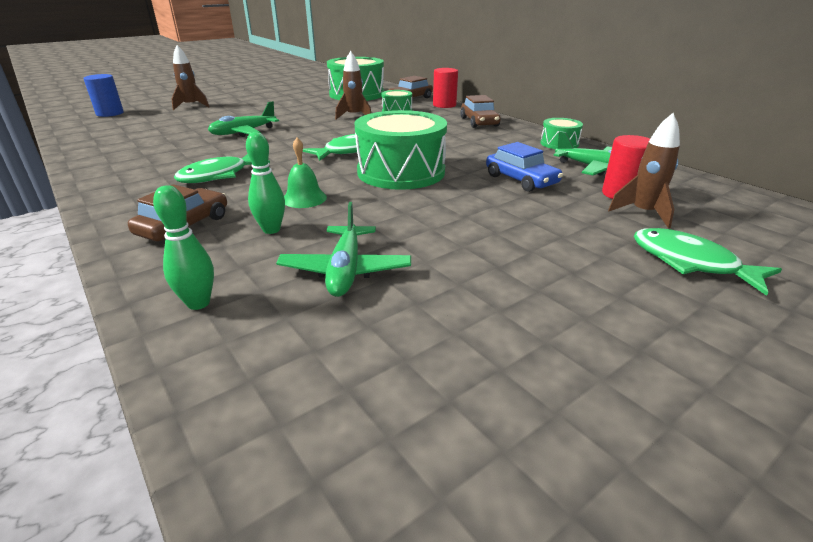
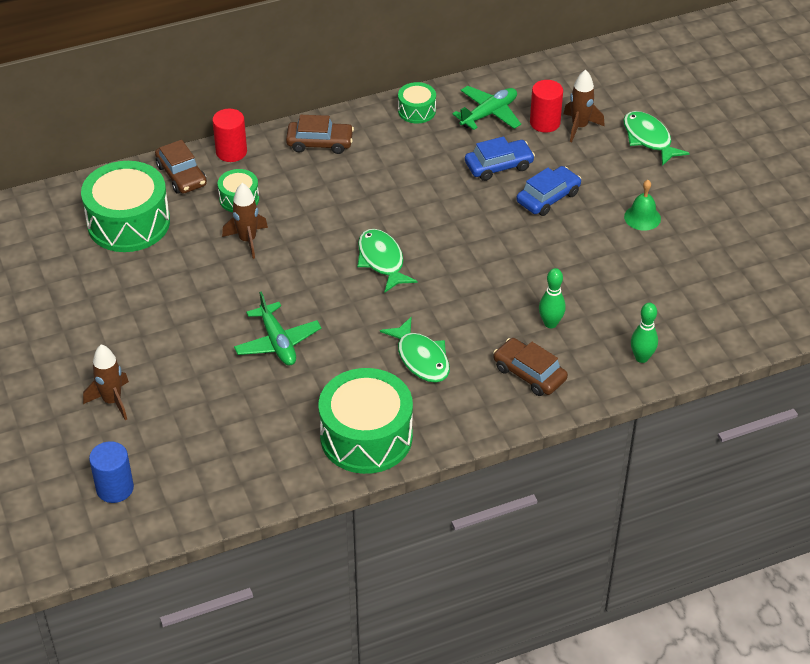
camera: 75 degrees left, 15 degrees up
green plane [276,202,411,297] -> none
green bell [284,138,327,208] -> green bell moved to [624,180,661,231]
green drum [355,110,447,190] -> green drum moved to [319,368,413,474]
green fish [634,228,782,296] -> green fish turned 90 degrees clockwise [623,111,689,166]
none -> blue car [516,166,581,216]

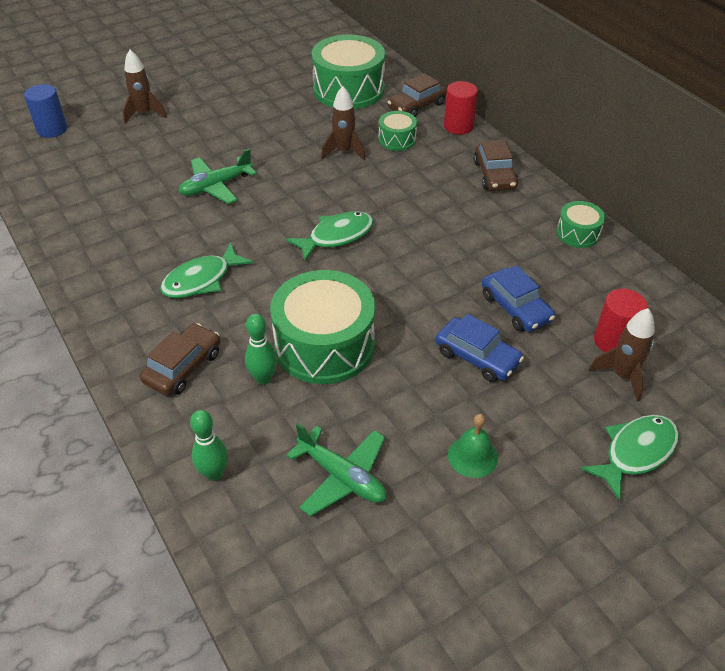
camera: 80 degrees right, 0 degrees up
green drum [319,368,413,474] -> green drum moved to [270,270,375,384]
green plane [452,86,521,130] -> green plane moved to [286,423,386,517]

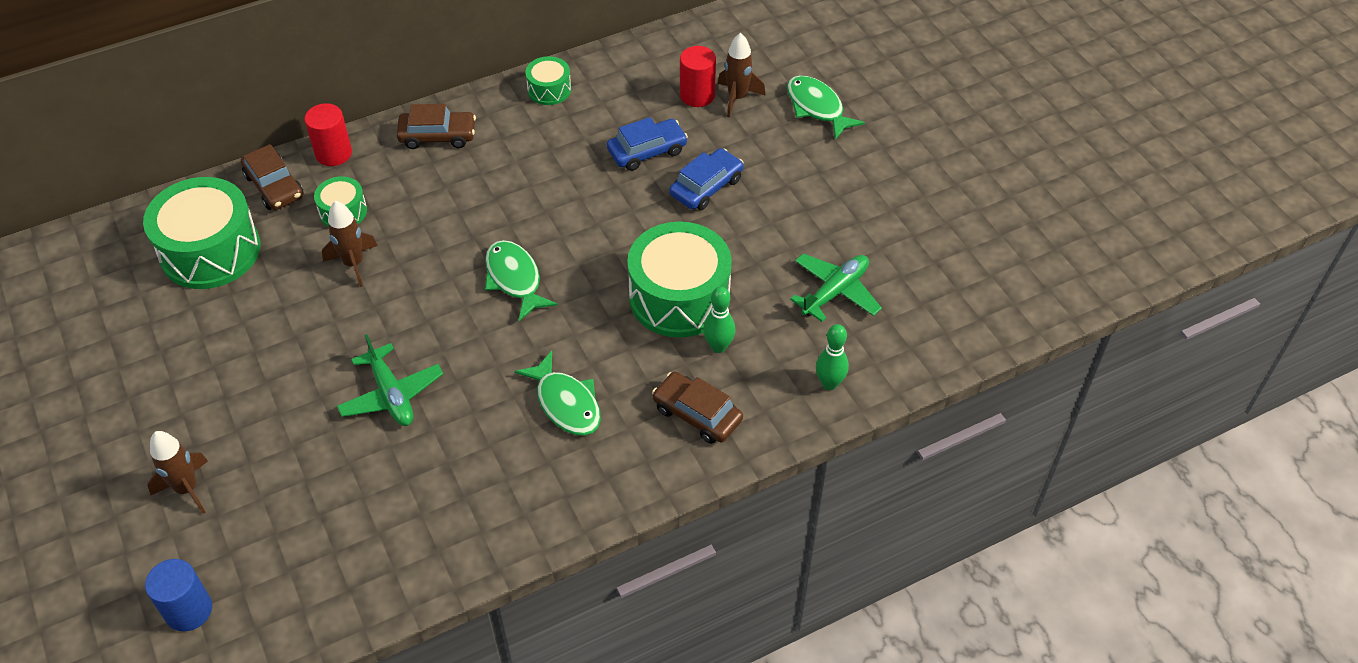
camera: 85 degrees left, 5 degrees up
green bell [448,414,498,478] -> none

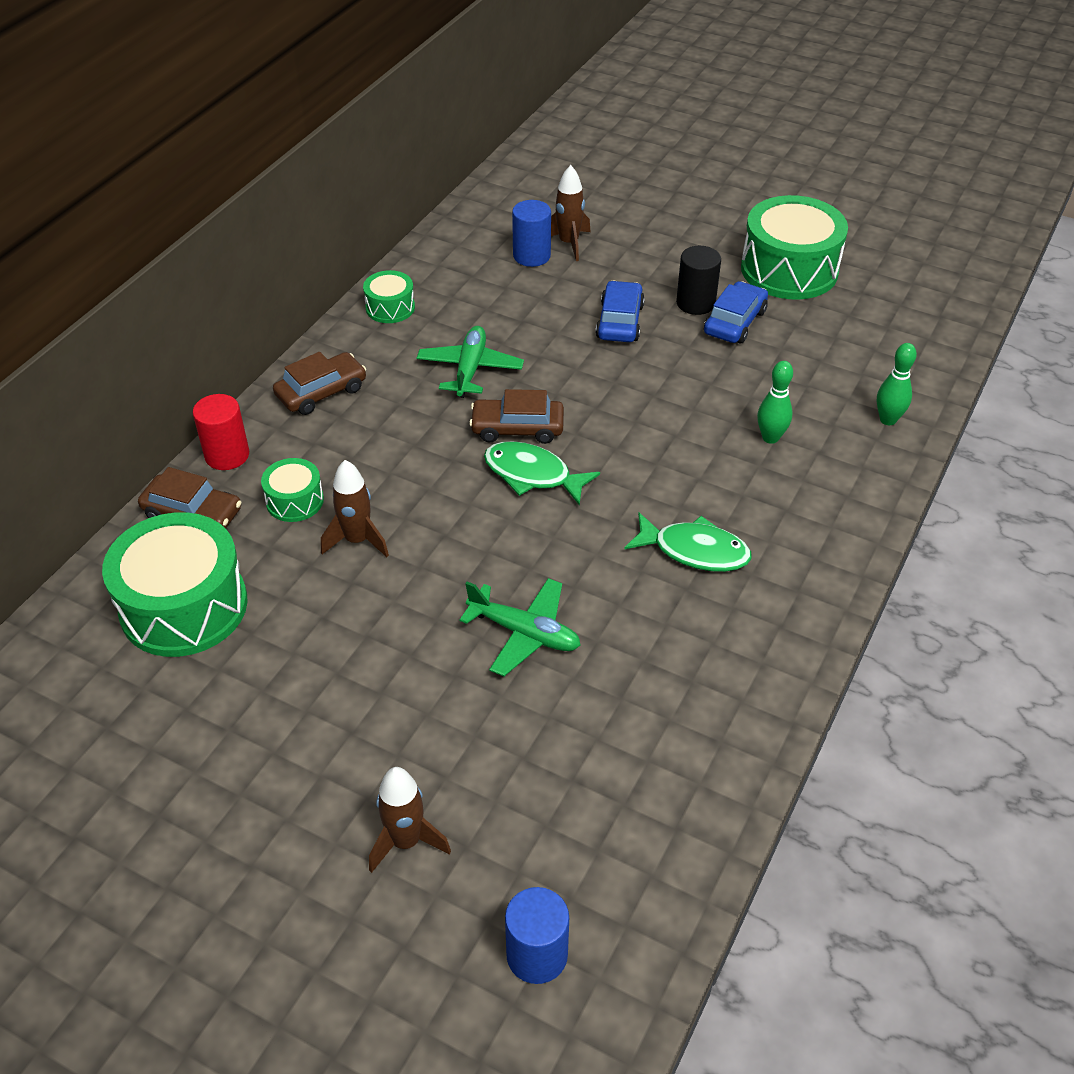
camera: 35 degrees left, 5 degrees down
blue car [607,117,688,171] -> blue car moved to [704,281,768,343]
green drum [627,221,732,338] -> green drum moved to [741,195,848,300]
brown car [652,372,743,444] -> brown car moved to [469,389,564,444]
red cylinder [680,46,716,107] -> blue cylinder [512,200,551,267]
green fish [787,75,865,140] -> none
green plane [790,253,882,322] -> green plane moved to [417,326,524,398]
none -> black cylinder [676,246,721,315]

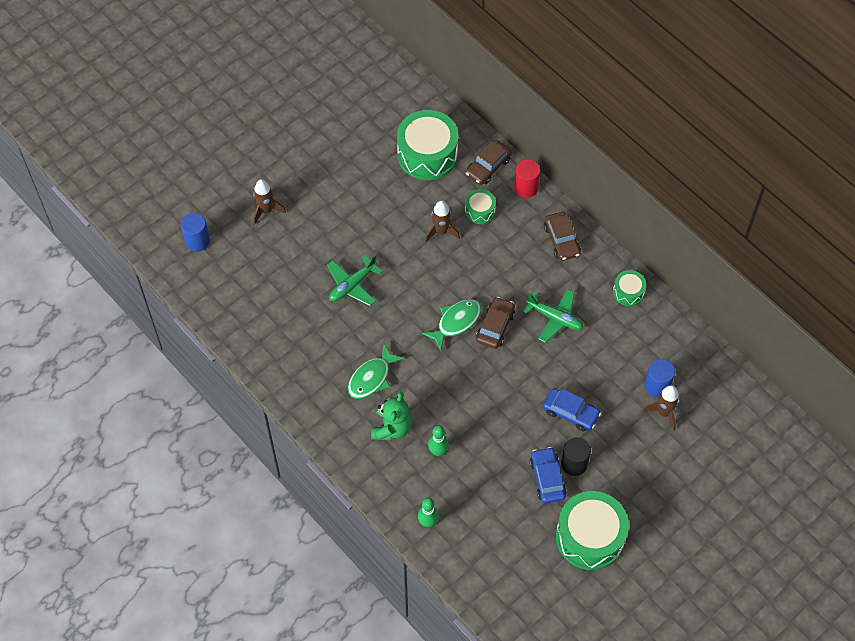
camera: 110 degrees right, 15 degrees up
blue car [704,281,768,343] -> blue car turned 150 degrees counterclockwise [530,447,566,503]
none -> green teddy bear [371,392,412,440]

